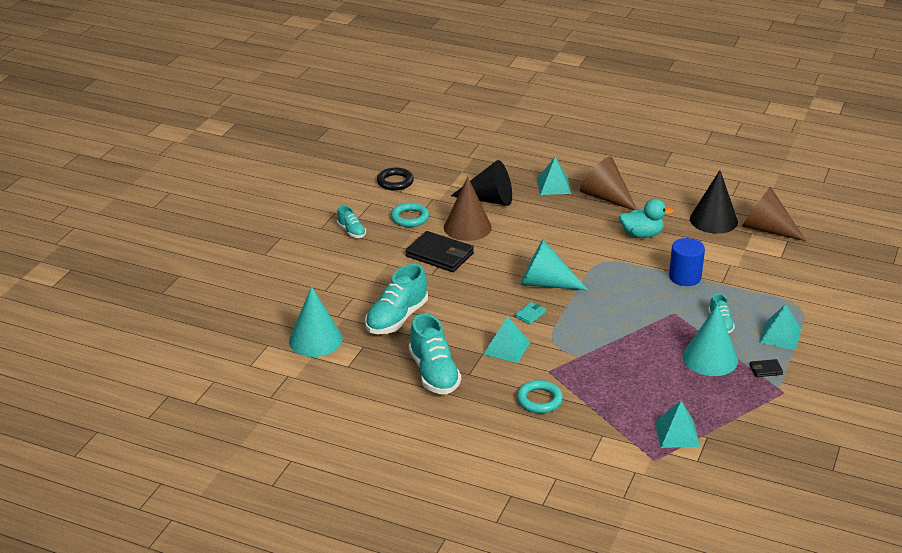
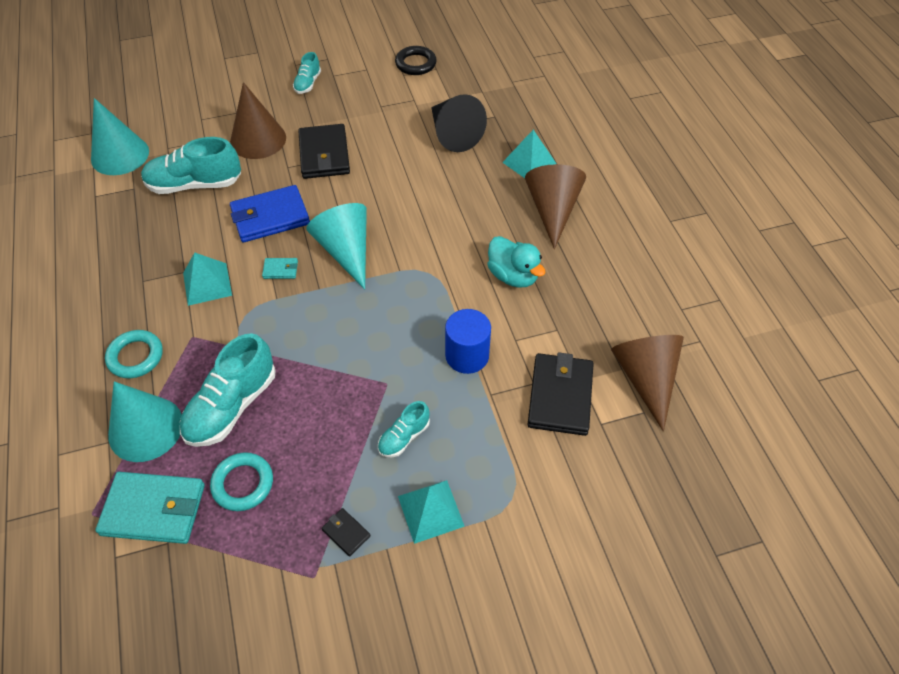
camera: 50 degrees right, 20 degrees up
turquoise ring [391,203,429,227] -> turquoise ring moved to [210,452,273,511]
turquoise shoe [409,313,461,394] -> turquoise shoe moved to [180,333,276,447]
brown cone [444,177,492,241] -> brown cone moved to [230,82,286,159]
turquoise pyramid [654,401,701,448] -> turquoise wallet [95,472,205,544]
turquoise cone [683,304,738,376] -> turquoise cone moved to [108,381,182,462]
black cone [690,170,738,234] -> none
none -> blue wallet [230,185,310,242]
none -> black wallet [527,352,594,436]

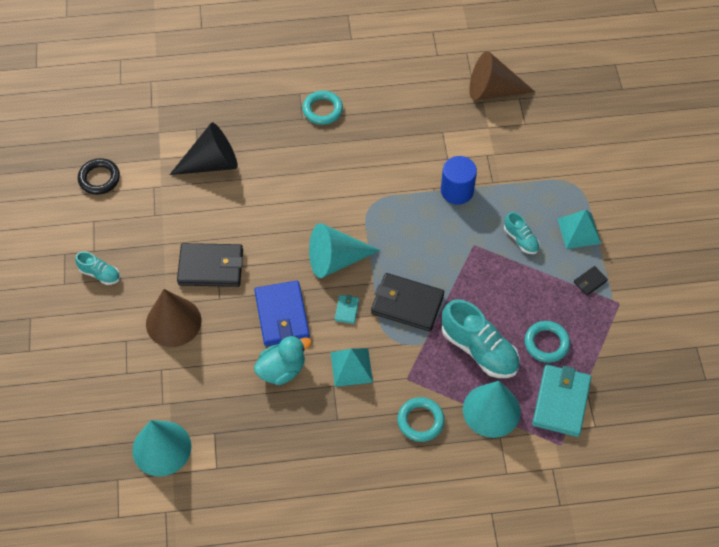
camera: 80 degrees left, 5 degrees up
turquoise shoe [141,137,241,194] -> none
turquoise duck [487,236,546,288] -> turquoise duck moved to [254,336,312,385]
turquoise pyramid [502,130,557,178] -> none
brown cone [525,164,586,249] -> turquoise ring [302,91,343,125]
black wallet [527,352,594,436] -> black wallet moved to [371,273,444,331]

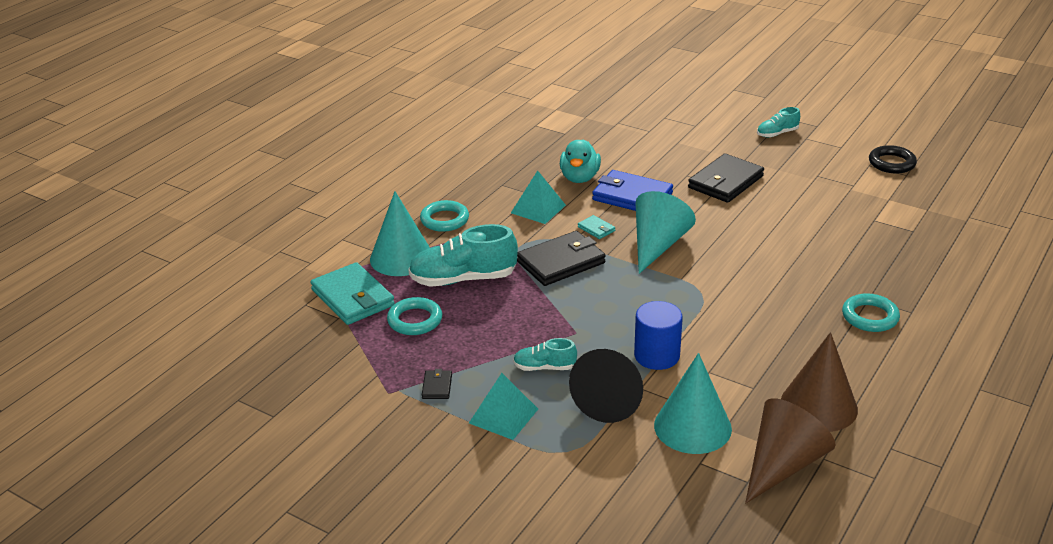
camera: 130 degrees right, 25 degrees down
turquoise cone [132,420,191,477] -> turquoise cone moved to [654,353,732,454]
brown cone [146,289,202,347] -> brown cone moved to [781,332,858,432]
black cone [169,122,238,175] -> black cone moved to [569,349,643,423]

